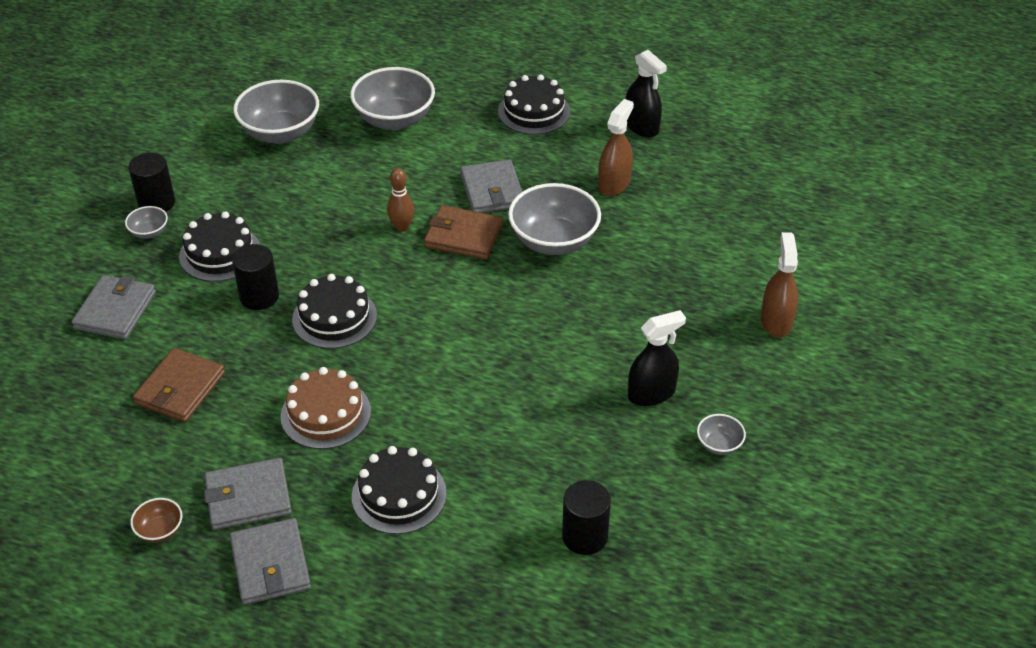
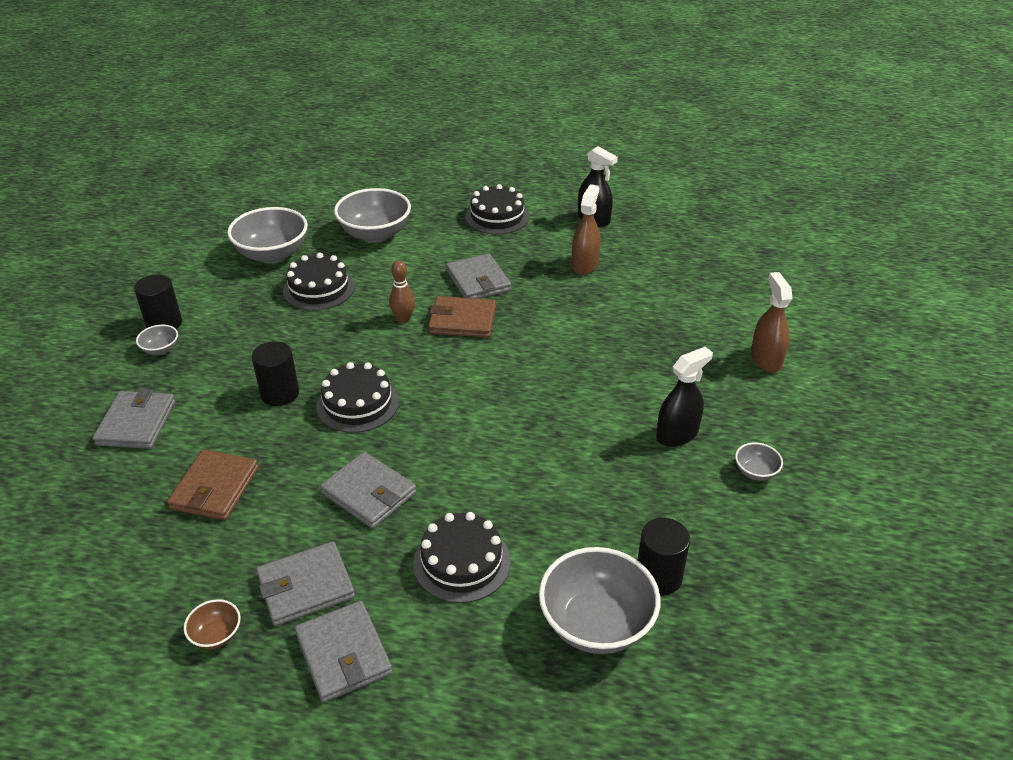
camera: 10 degrees left, 5 degrees down
black cake [179,211,260,282] -> black cake moved to [283,253,355,311]
brown cake [280,367,371,449] -> grey wallet [320,452,416,529]
grey bowl [508,183,601,255] -> grey bowl moved to [539,547,660,654]

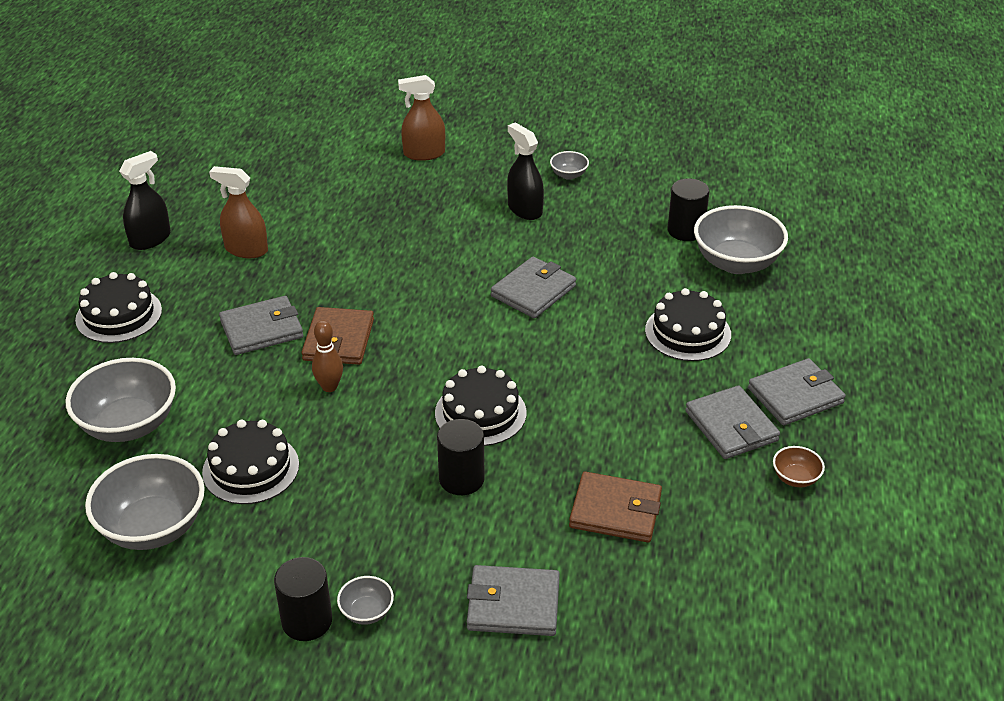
camera: 90 degrees left, 0 degrees up
grey wallet [320,452,416,529] -> grey wallet moved to [491,257,576,318]

